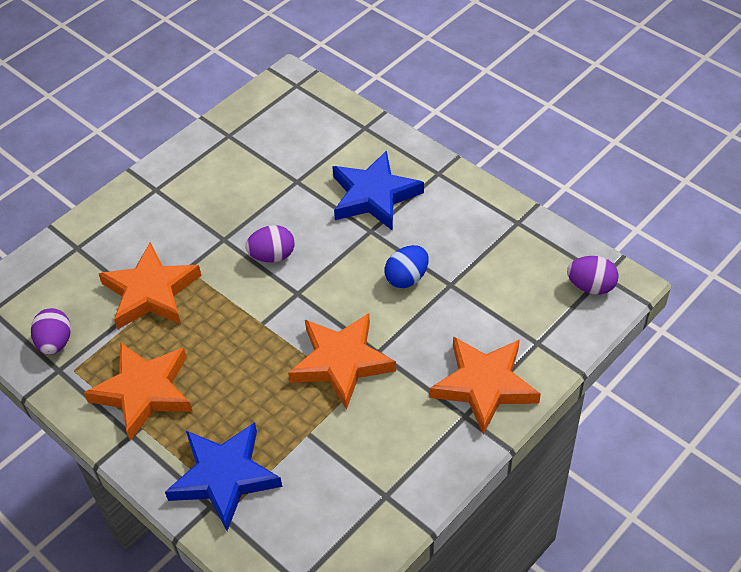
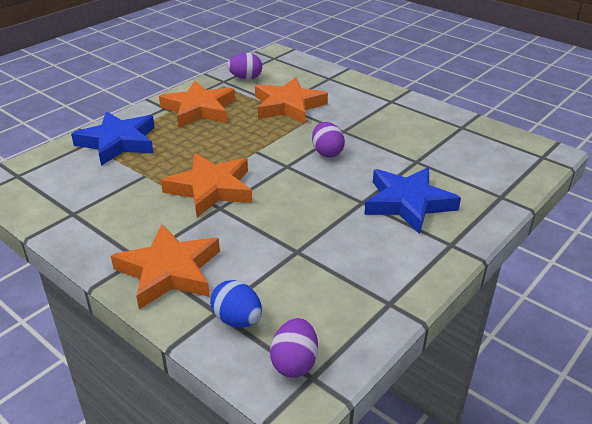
camera: 85 degrees right, 15 degrees down
blue egg [385,245,429,288] -> blue egg moved to [210,280,262,328]

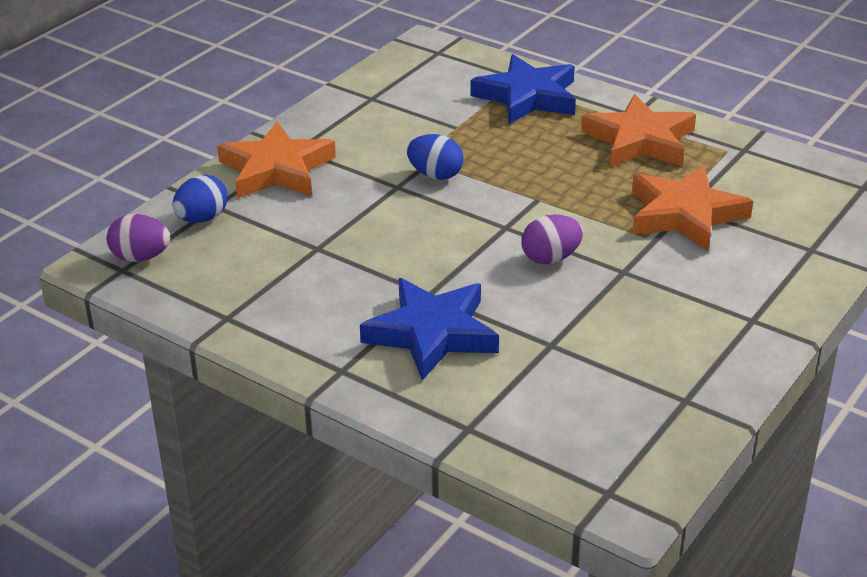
camera: 85 degrees right, 0 degrees up
orange star [161,153,252,217] -> blue egg [407,134,464,180]
purple egg [227,53,262,79] -> none

